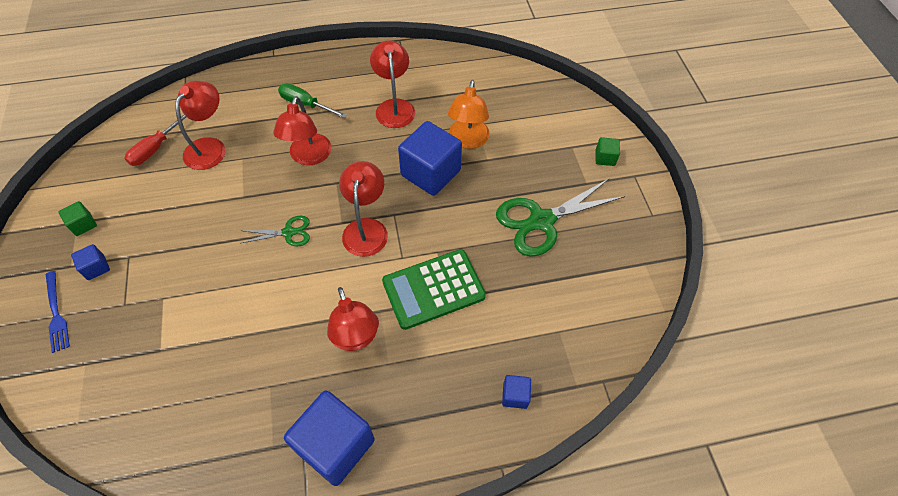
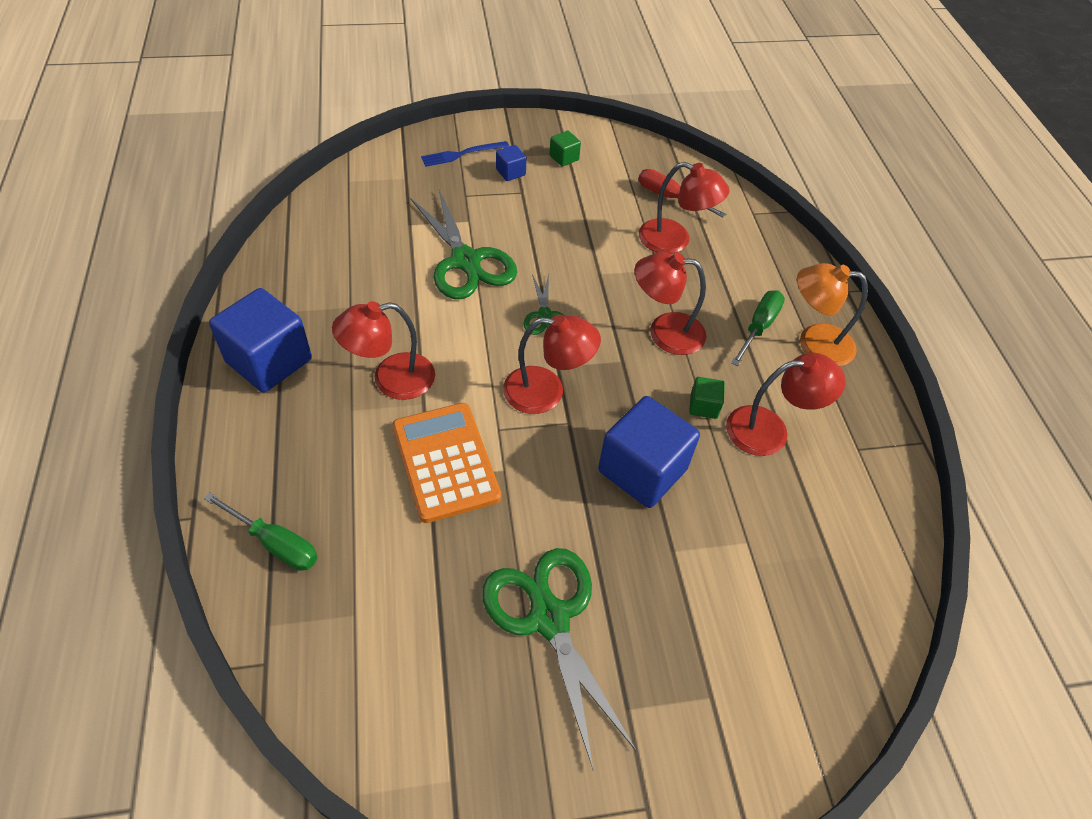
camera: 90 degrees right, 5 degrees down
green calculator [382,249,486,330] -> orange calculator [392,403,501,523]
orange lamp [448,80,489,149] -> orange lamp moved to [797,263,868,366]
blue cube [502,375,531,409] -> green screwdriver [204,492,318,571]
green cube [595,137,620,166] -> green cube moved to [689,377,725,419]
none -> green scissors [410,190,517,299]

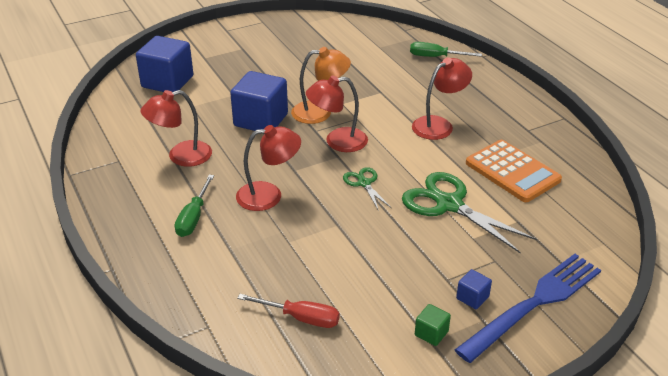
camera: 165 degrees right, 15 degrees down
blue cube [209,288,312,393] -> blue cube moved to [136,36,193,92]
orange calculator [392,403,501,523] -> orange calculator moved to [466,140,562,202]
blue fork [421,141,509,167] -> blue fork [455,254,601,363], size x1.98
green scissors [482,548,637,769] -> none
red lamp [639,162,730,254] -> none
green cube [689,377,725,419] -> none
orange lamp [797,263,868,366] -> orange lamp moved to [291,47,351,124]

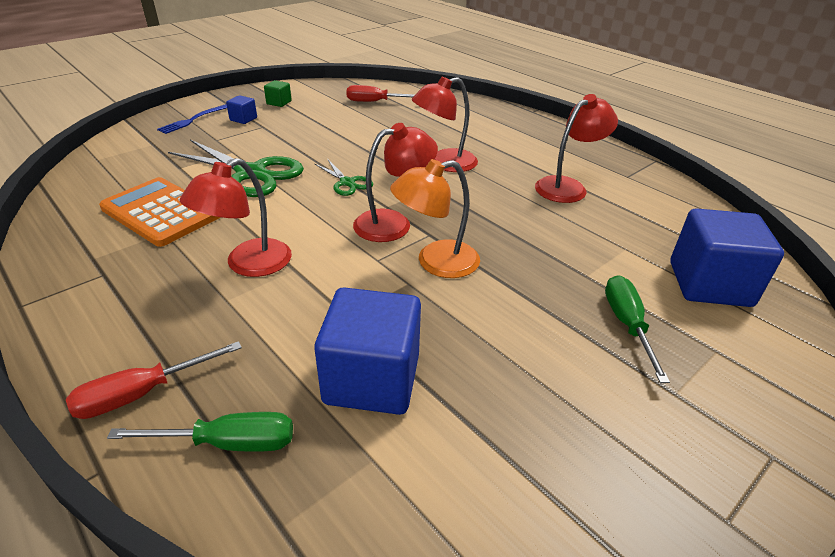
camera: 165 degrees right, 0 degrees up
green screwdriver [175,175,214,237] -> green screwdriver moved to [605,275,670,383]
blue cube [230,71,288,131] -> blue cube moved to [314,287,421,415]
blue fork [455,254,601,363] -> blue fork [157,104,227,134], size x0.50
none -> red screwdriver [66,341,242,419]

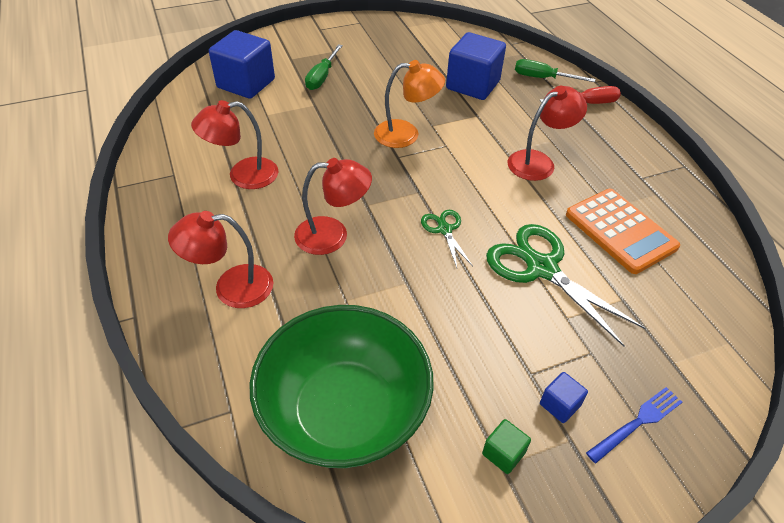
camera: 160 degrees left, 10 degrees up
red screwdriver [346,85,415,102] -> green bowl [249,305,434,468]
red lamp [353,123,438,242] -> red lamp moved to [168,211,273,308]

